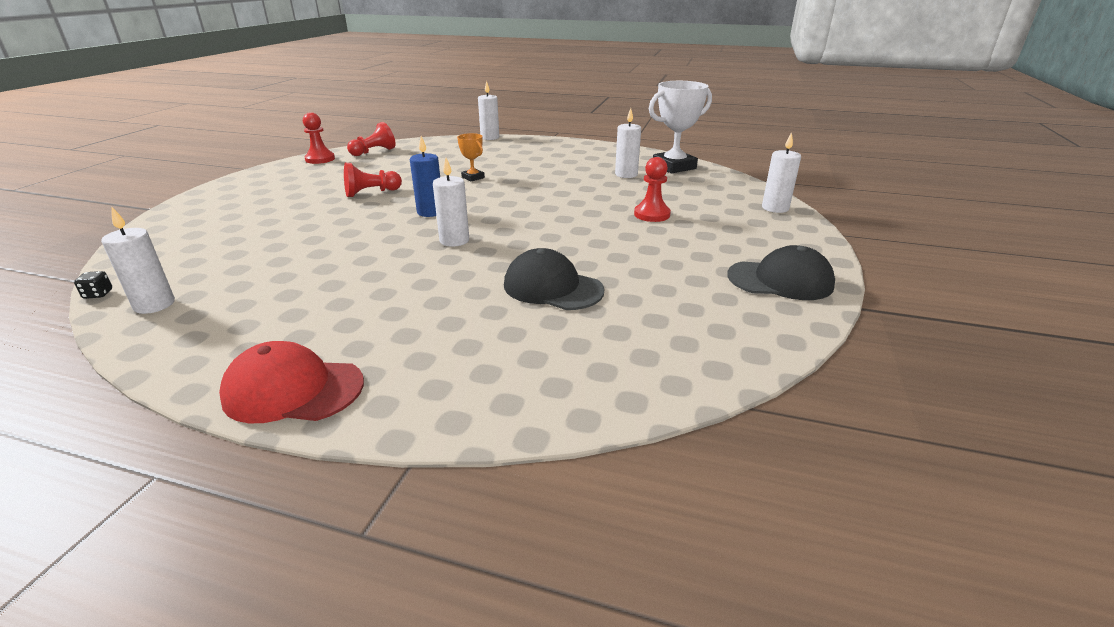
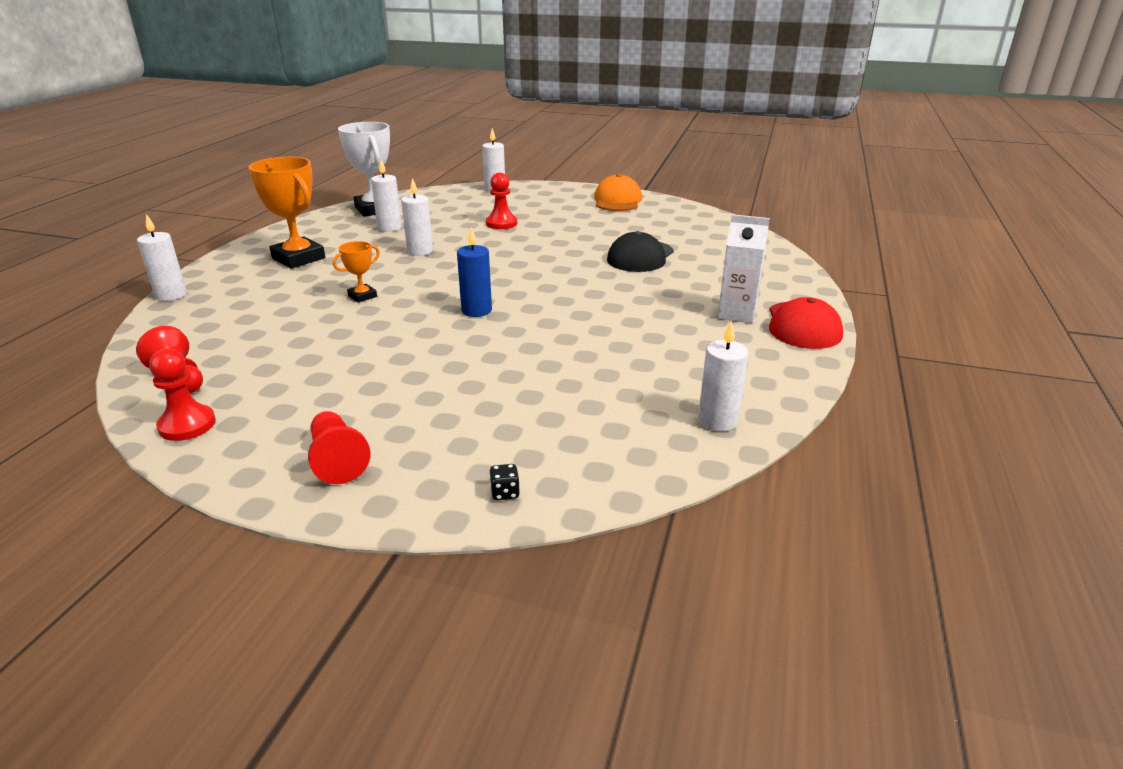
camera: 90 degrees left, 0 degrees up
black dice [74,271,112,299] -> black dice moved to [490,464,520,500]
red pawn [344,163,402,197] -> red pawn moved to [308,411,371,484]
white candle [433,158,469,247] -> white candle moved to [401,178,433,256]
black cap [727,245,835,300] -> orange cap [594,174,642,211]
none -> orange trophy [248,157,325,269]
none -> white carton [718,214,770,323]

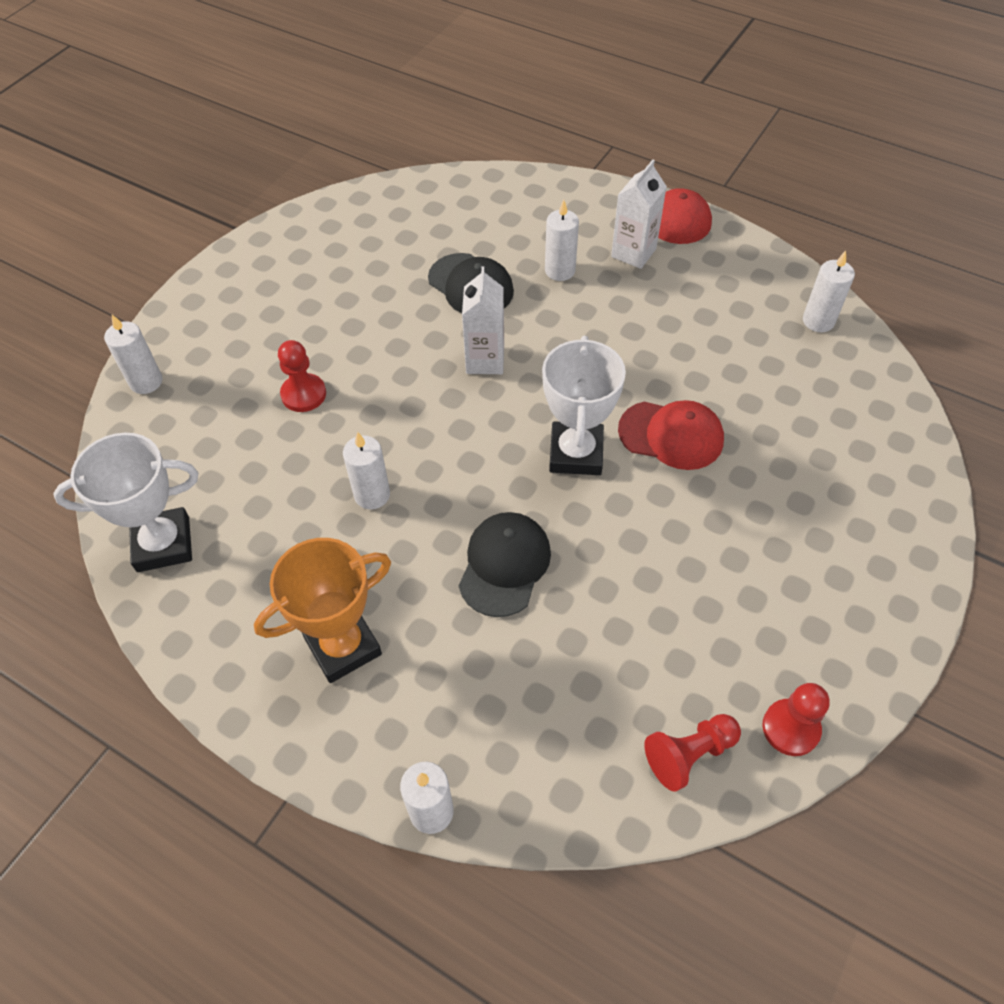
camera: 75 degrees left, 25 degrees up
red pawn [308,411,371,484] -> none
orange trophy [333,241,380,303] -> black cap [459,512,551,617]
white candle [371,159,402,232] -> white candle moved to [545,200,579,281]
blue candle [457,227,492,317] -> white trophy [542,336,626,475]
black dice [490,464,520,500] -> none
orange cap [594,174,642,211] -> none
none -> white carton [462,266,504,374]
none -> red cap [618,400,724,470]

